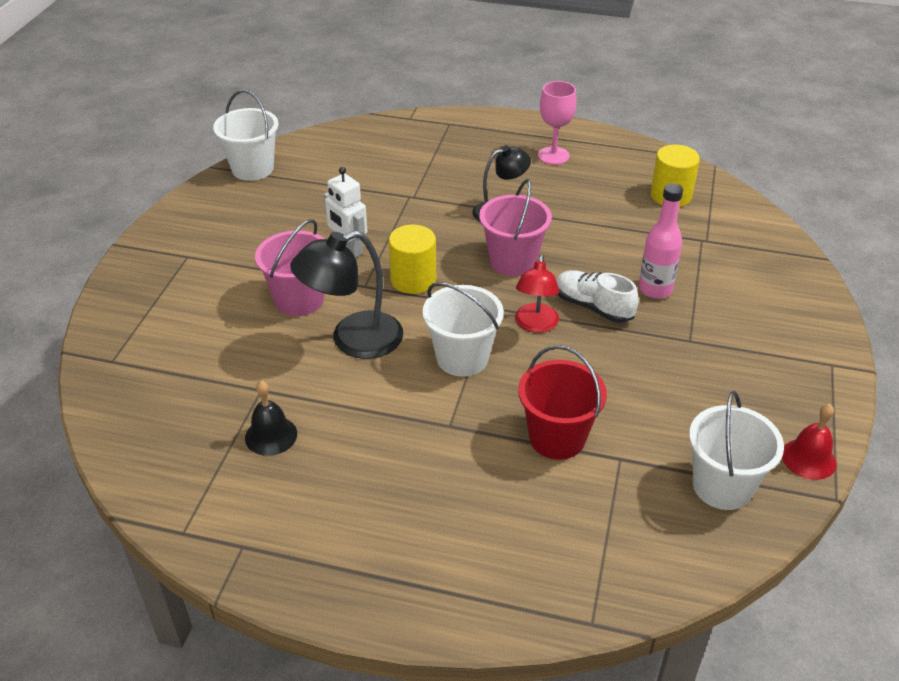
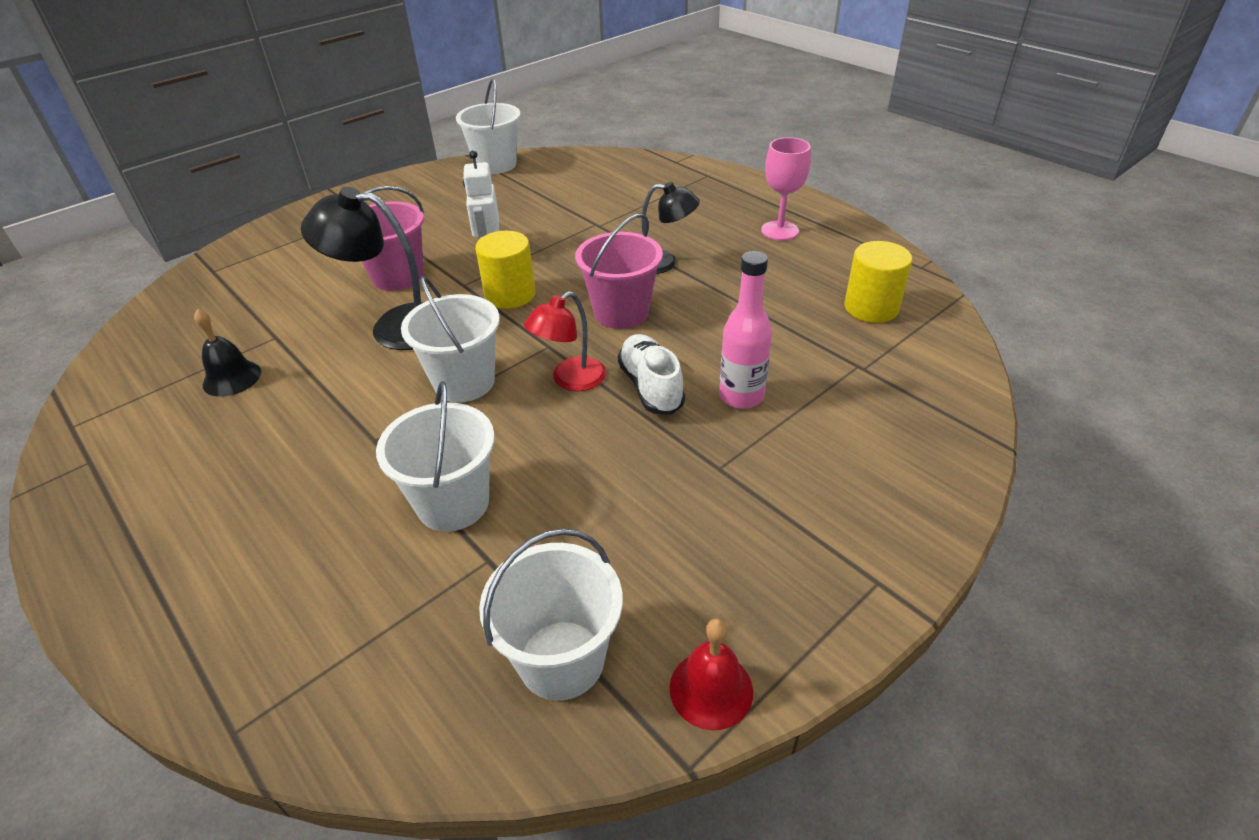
camera: 35 degrees right, 0 degrees up
red bucket [518,345,607,460] -> white bucket [376,381,495,532]

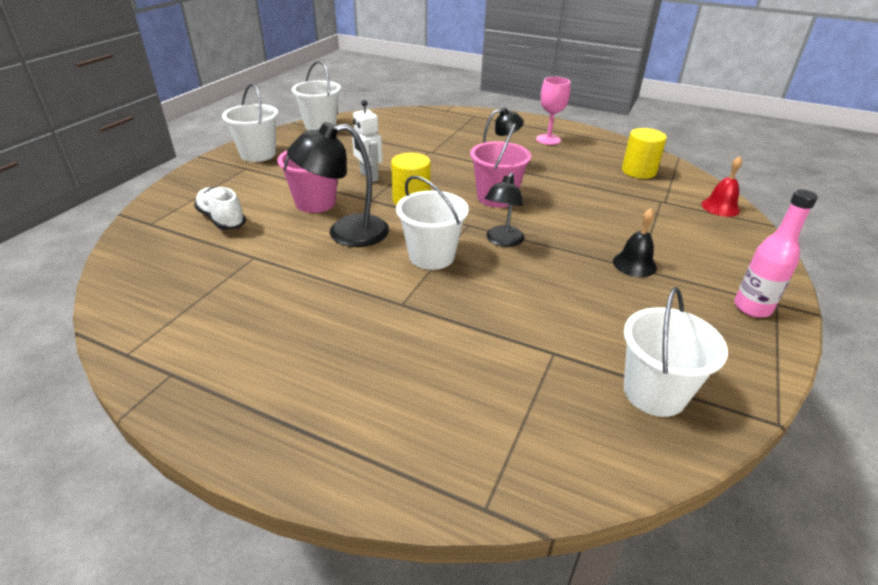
camera: 25 degrees left, 5 degrees down
black bell [194,309,261,397] -> black bell moved to [613,208,657,277]
white bucket [376,381,495,532] -> white bucket moved to [222,83,278,162]
red lamp [524,291,606,391] -> black lamp [485,172,525,247]
white shoe [618,334,685,415] -> white shoe moved to [194,187,246,230]
red bell [669,618,753,730] -> red bell moved to [701,156,742,217]
pink bottle [719,251,772,409] -> pink bottle moved to [734,189,818,318]

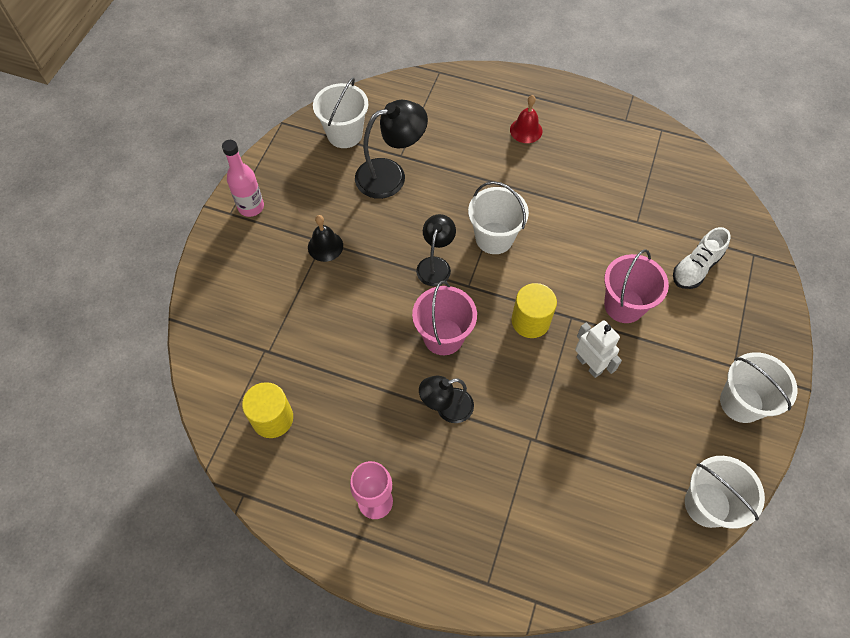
camera: 175 degrees right, 25 degrees up
white shoe [194,187,246,230] -> white shoe turned 90 degrees clockwise [673,227,730,289]
black lamp [287,122,389,247] -> black lamp moved to [355,100,428,199]
red bell [701,156,742,217] -> red bell moved to [510,95,542,143]

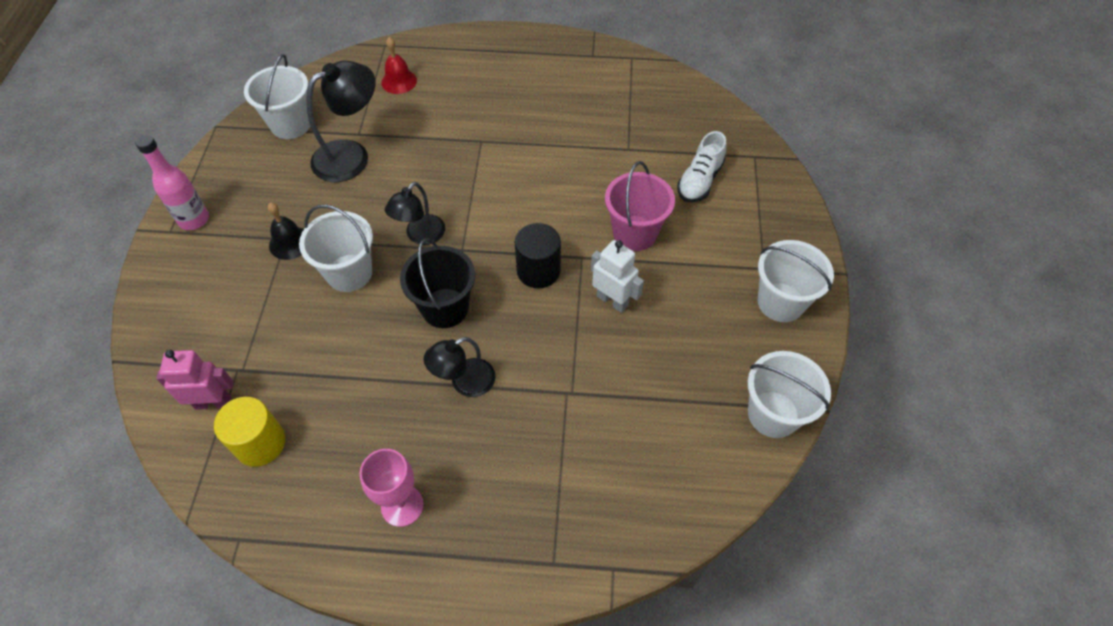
camera: 15 degrees left, 5 degrees down
pink bucket [412,281,477,355] -> black bucket [400,239,475,328]
black lamp [416,214,456,286] -> black lamp turned 150 degrees counterclockwise [385,182,445,245]
white bucket [468,181,529,254] -> white bucket moved to [299,204,373,292]
red bell [510,95,542,143] -> red bell moved to [381,37,417,94]
yellow cylinder [511,283,557,338] -> black cylinder [515,223,561,288]
none -> pink robot [156,350,233,410]

